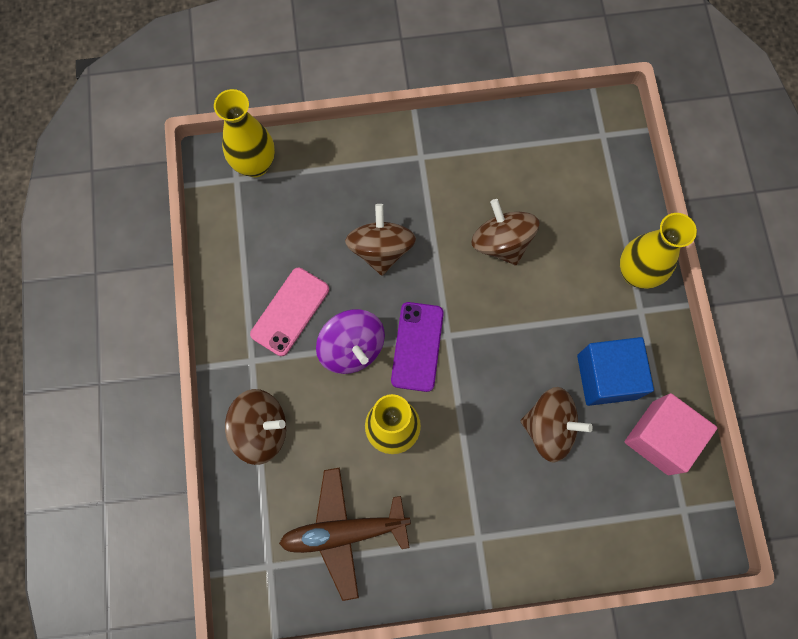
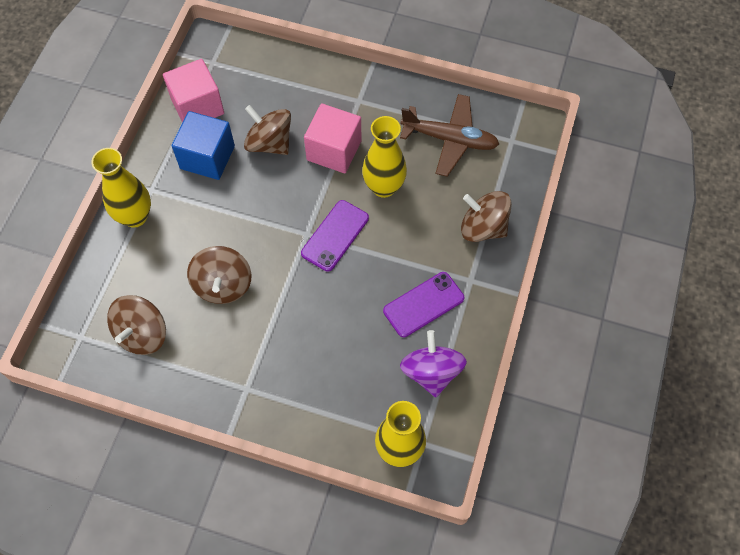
camera: 155 degrees left, 10 degrees down
pink phone [250,268,329,356] -> purple phone [383,272,464,337]
purple spinning top [316,309,385,374] -> purple spinning top moved to [400,330,467,397]
brown spinning top [345,204,416,276] -> brown spinning top moved to [107,295,166,355]
none -> pink cube [304,103,361,173]

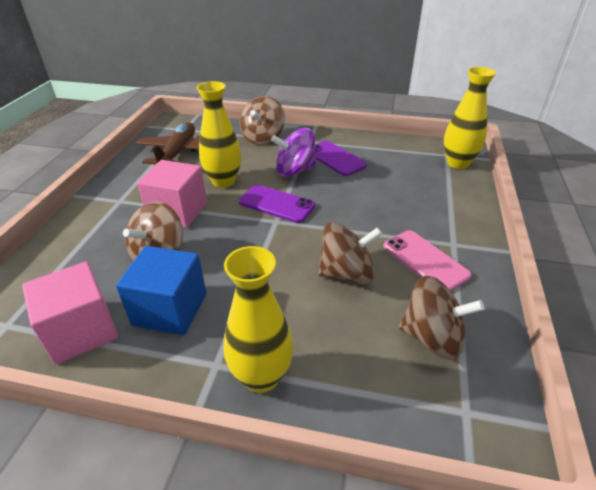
camera: 95 degrees left, 25 degrees down
purple spinning top [400,330,467,397] -> purple spinning top moved to [271,128,317,177]
none -> pink phone [383,230,472,291]

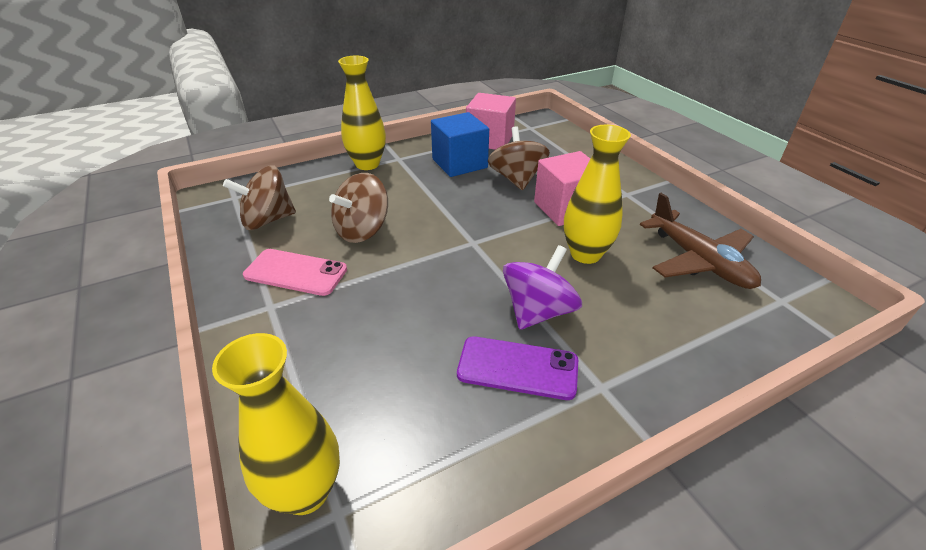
camera: 140 degrees right, 0 degrees up
purple phone [239,185,316,223] -> none
brown spinning top [240,96,285,145] -> none

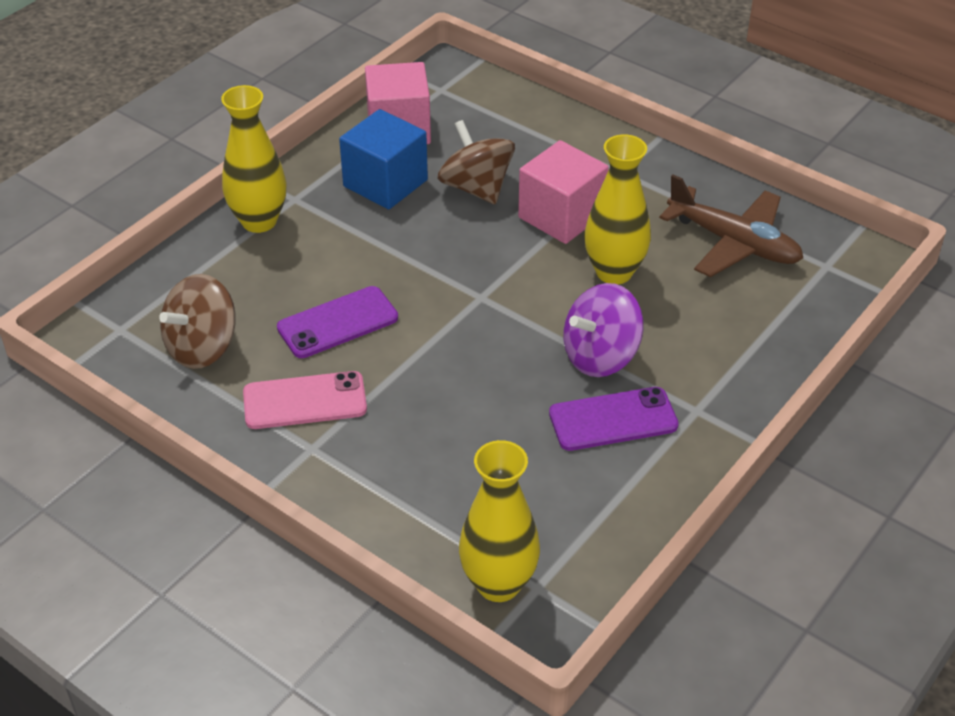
camera: 25 degrees left, 5 degrees up
brown spinning top [329,173,388,243] -> purple phone [277,286,398,358]
purple spinning top [503,245,582,330] -> purple spinning top turned 135 degrees counterclockwise [563,283,644,377]

